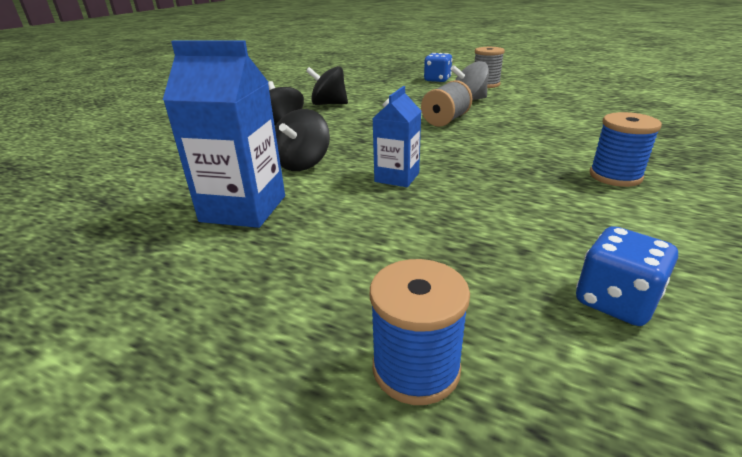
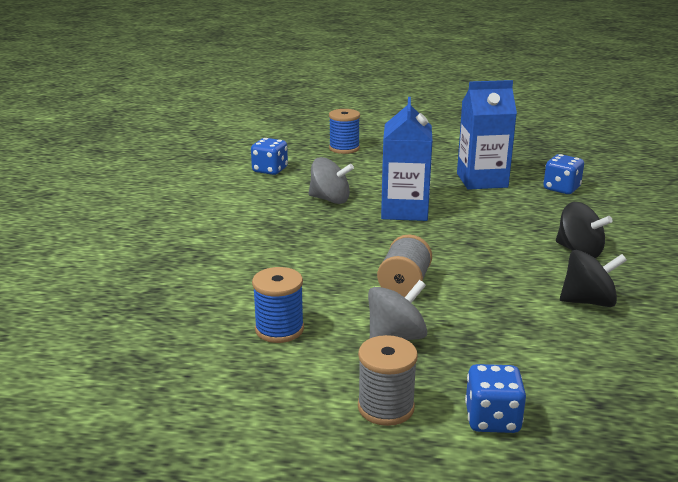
camera: 160 degrees right, 5 degrees down
black spinning top [275,109,330,171] -> none
blue carton [372,86,421,187] -> blue carton [381,97,432,221], size x1.64
blue spool [590,112,662,187] -> blue spool moved to [252,267,304,343]
none -> grey spinning top [308,157,354,204]
none -> blue dice [543,154,584,194]

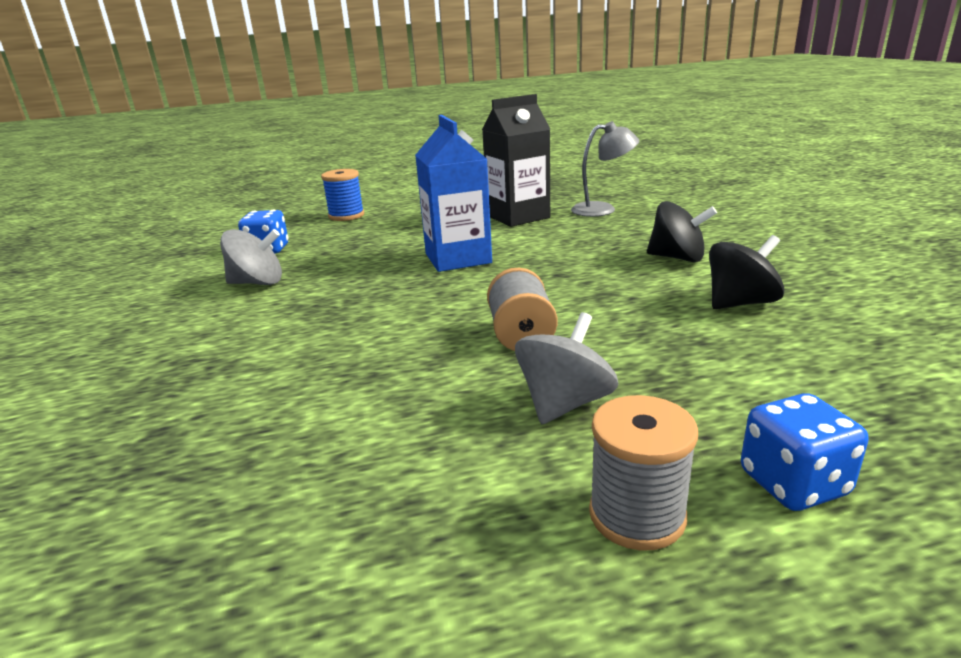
camera: 20 degrees left, 0 degrees up
blue spool [252,267,304,343] -> none
grey spinning top [308,157,354,204] -> grey spinning top moved to [220,229,282,285]
blue carton [457,80,517,190] -> black carton [482,94,550,227]
blue dice [543,154,584,194] -> grey lamp [571,121,639,217]

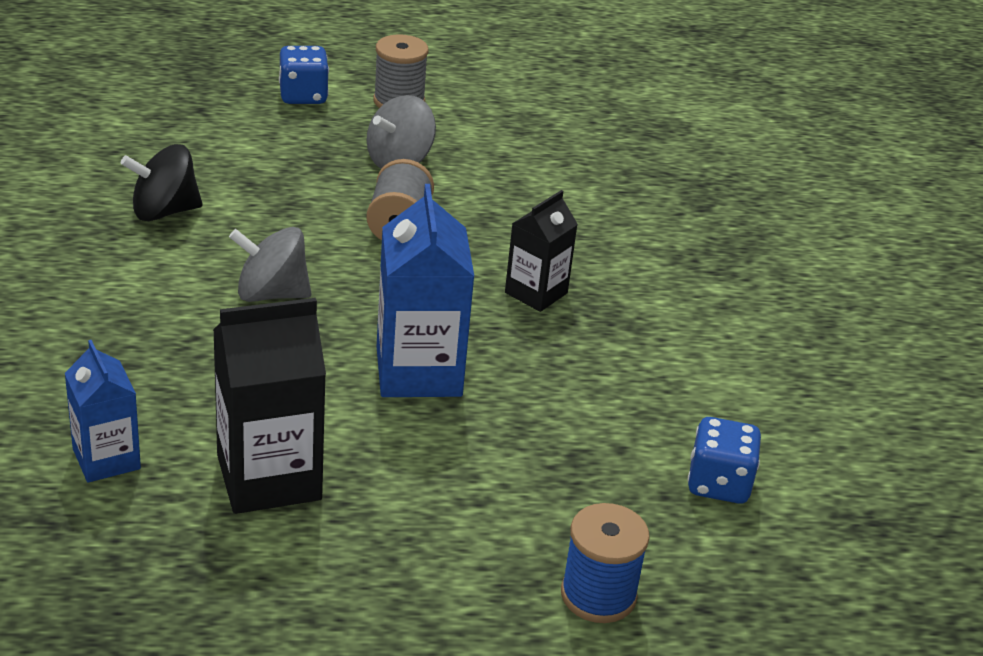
camera: 175 degrees left, 10 degrees up
grey spinning top [220,229,282,285] -> grey spinning top moved to [229,227,311,302]
grey lamp [571,121,639,217] -> blue carton [65,340,141,483]
black spinning top [647,201,717,262] -> none
none -> black carton [505,190,578,312]

